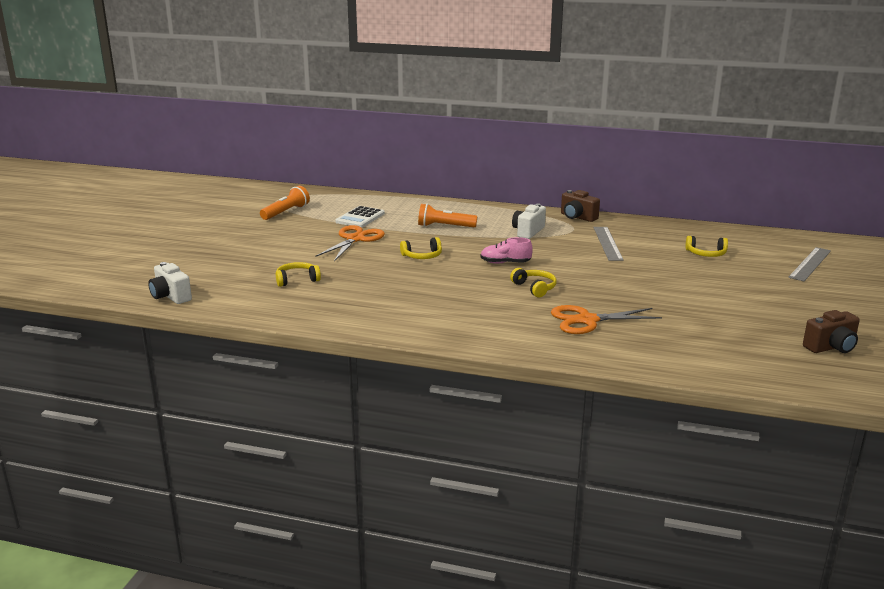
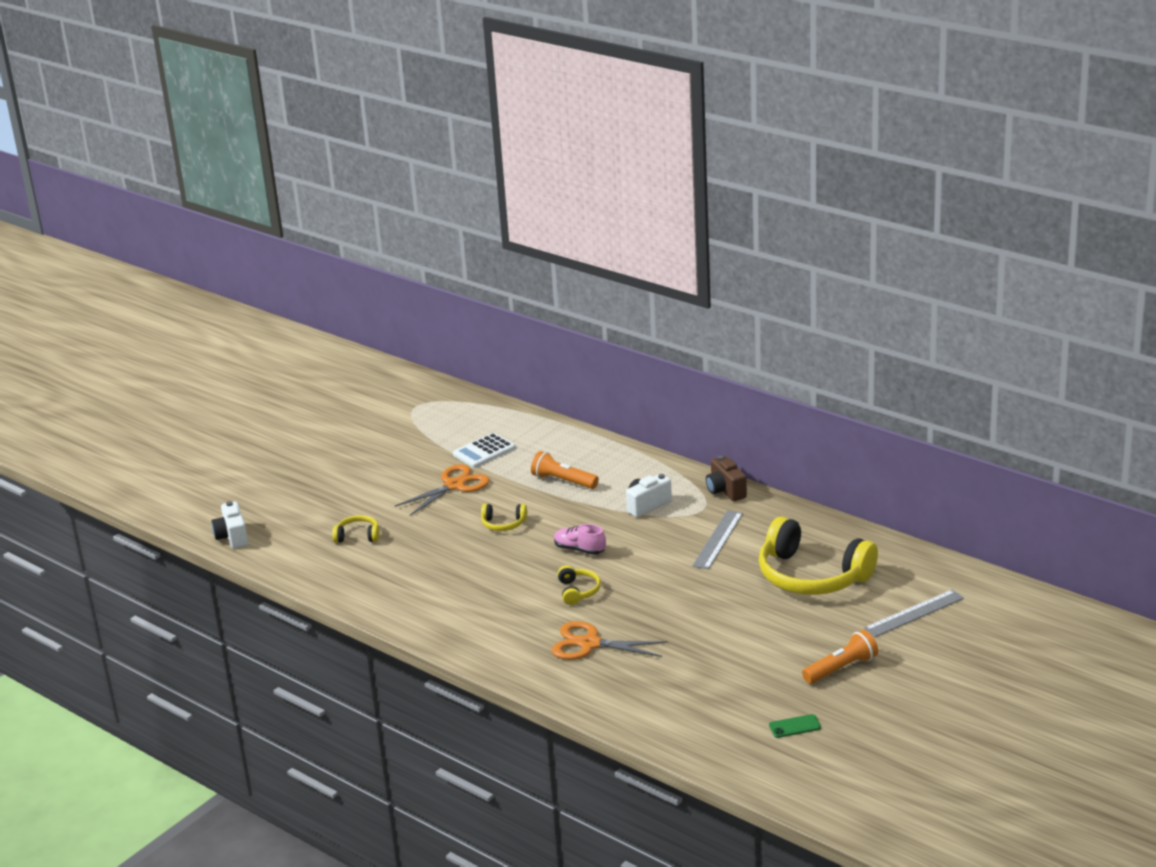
camera: 25 degrees right, 5 degrees up
orange flashlight [260,186,310,220] -> orange flashlight moved to [802,630,878,684]
yellow headphones [686,236,728,257] -> yellow headphones [759,516,878,595], size x2.30
brown camera [803,310,860,353] -> green phone [769,714,821,738]

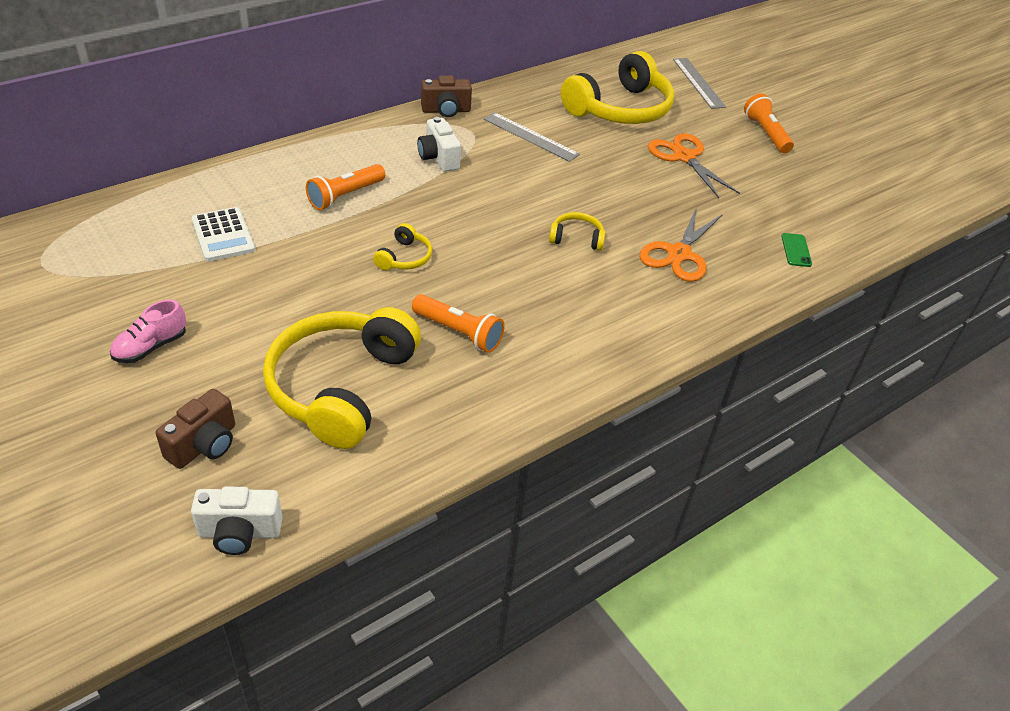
camera: 80 degrees left, 15 degrees up
yellow headphones [332,515,379,543] -> yellow headphones [263,307,421,449], size x2.30
orange scissors [395,464,490,516] -> orange scissors moved to [648,133,740,198]
pink shoe [554,524,606,555] -> pink shoe moved to [110,299,186,363]
green phone [769,714,821,738] -> green phone moved to [781,233,812,267]
none -> brown camera [156,389,235,469]
none -> orange flashlight [412,294,505,353]

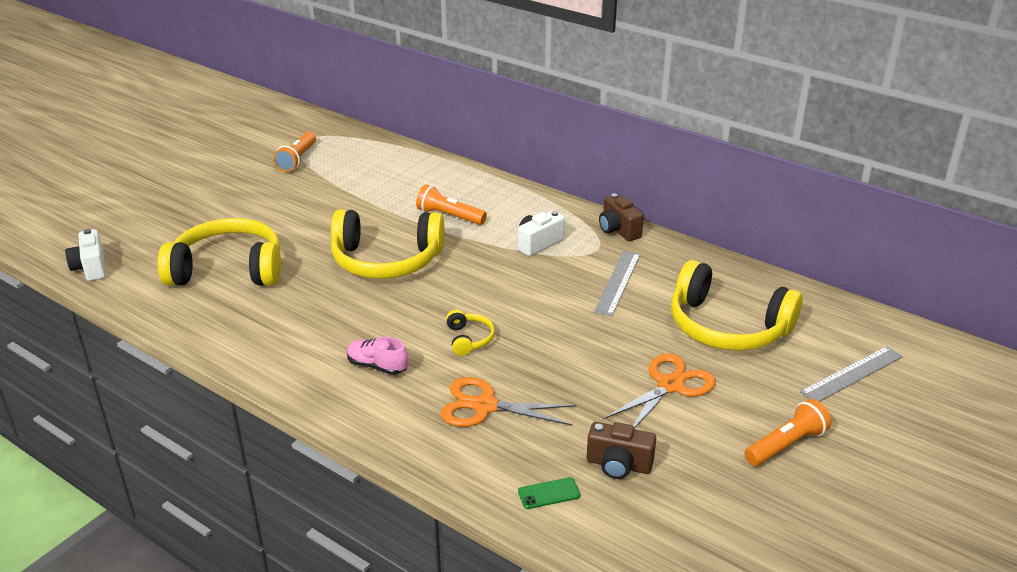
camera: 75 degrees right, 10 degrees down
pink shoe [110,299,186,363] -> pink shoe moved to [347,337,409,375]
brown camera [156,389,235,469] -> brown camera moved to [587,422,656,479]
white calculator [191,207,255,262] -> none
yellow headphones [373,223,432,271] -> yellow headphones [331,209,445,279], size x2.30
orange flashlight [412,294,505,353] -> orange flashlight moved to [273,132,316,172]

